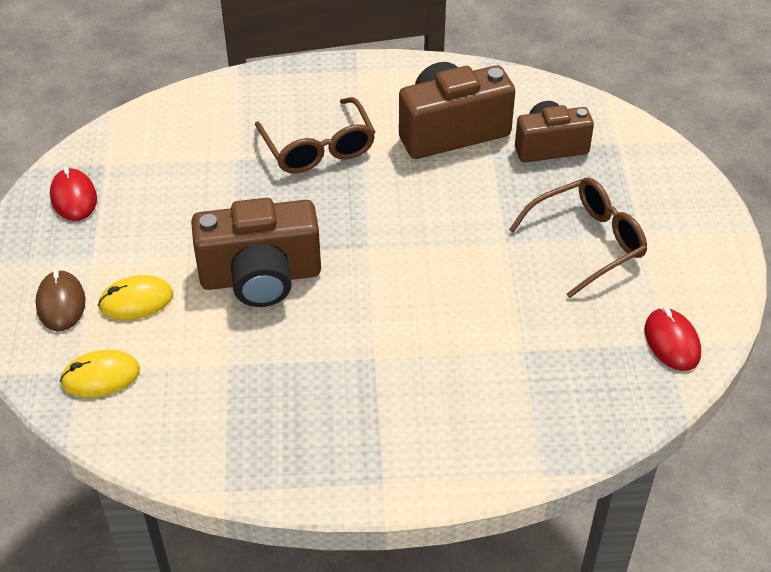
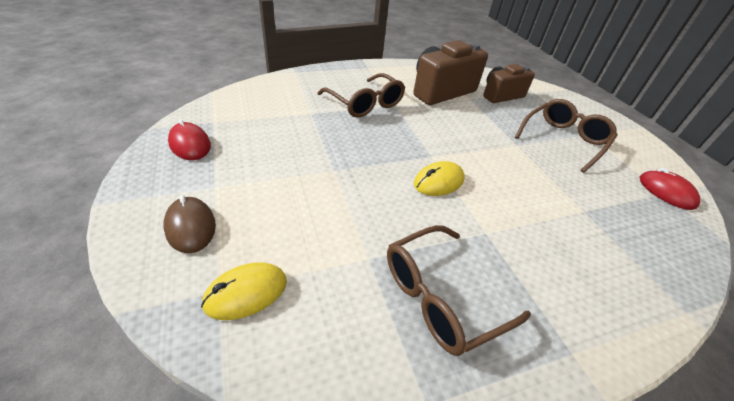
camera: 20 degrees left, 5 degrees down
yellow mouse [98,275,173,320] -> yellow mouse moved to [414,161,465,196]
brown camera [191,198,321,307] -> none
none -> brown glasses [387,225,531,356]

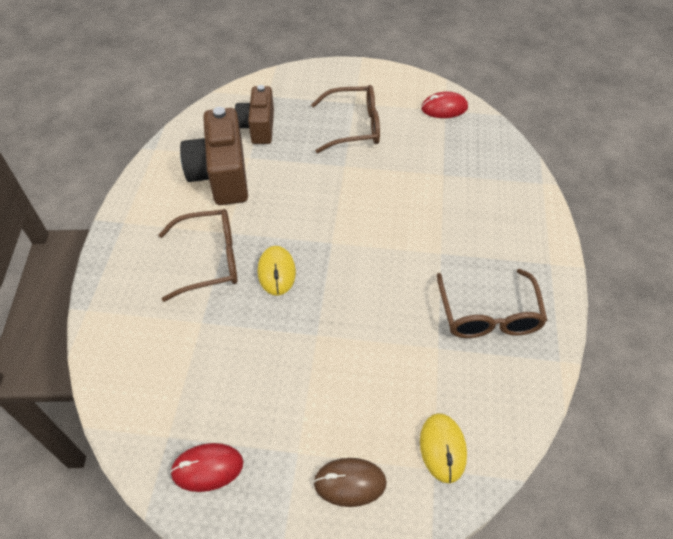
camera: 60 degrees left, 10 degrees up
yellow mouse [414,161,465,196] -> yellow mouse moved to [258,246,296,296]
brown glasses [515,99,618,173] -> brown glasses turned 105 degrees clockwise [311,85,380,153]

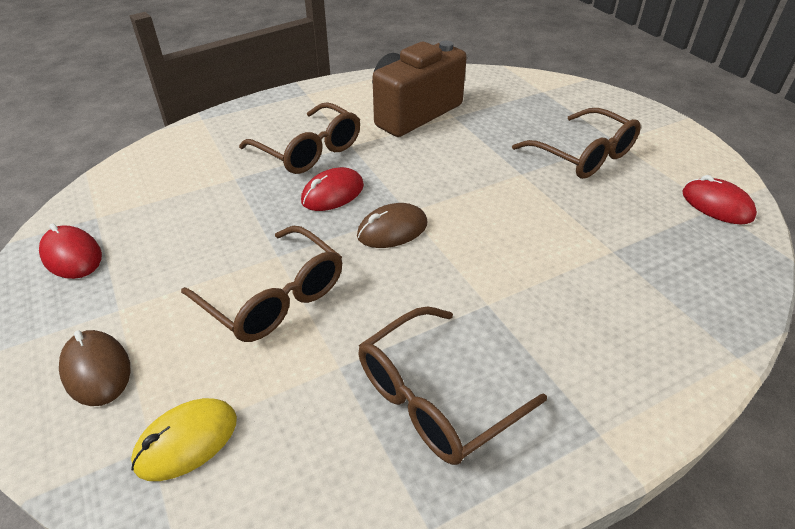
camera: 55 degrees right, 10 degrees down
brown camera [235,85,274,144] -> none
yellow mouse [258,246,296,296] -> red mouse [301,167,364,211]
none -> brown glasses [181,226,342,342]
none -> brown mouse [357,203,427,248]

